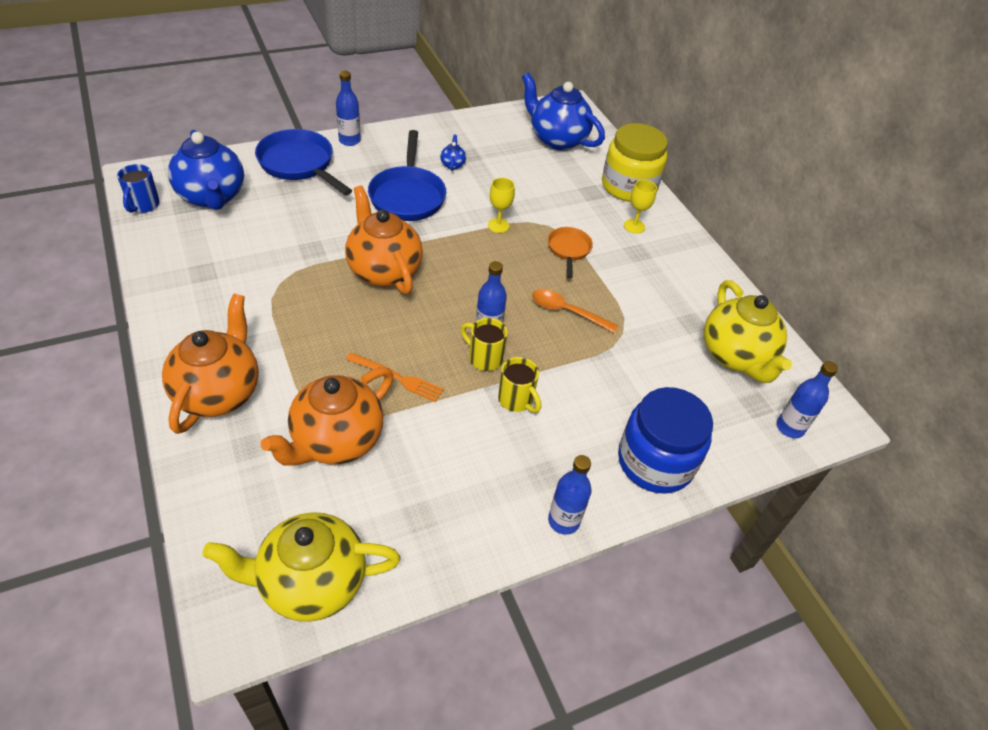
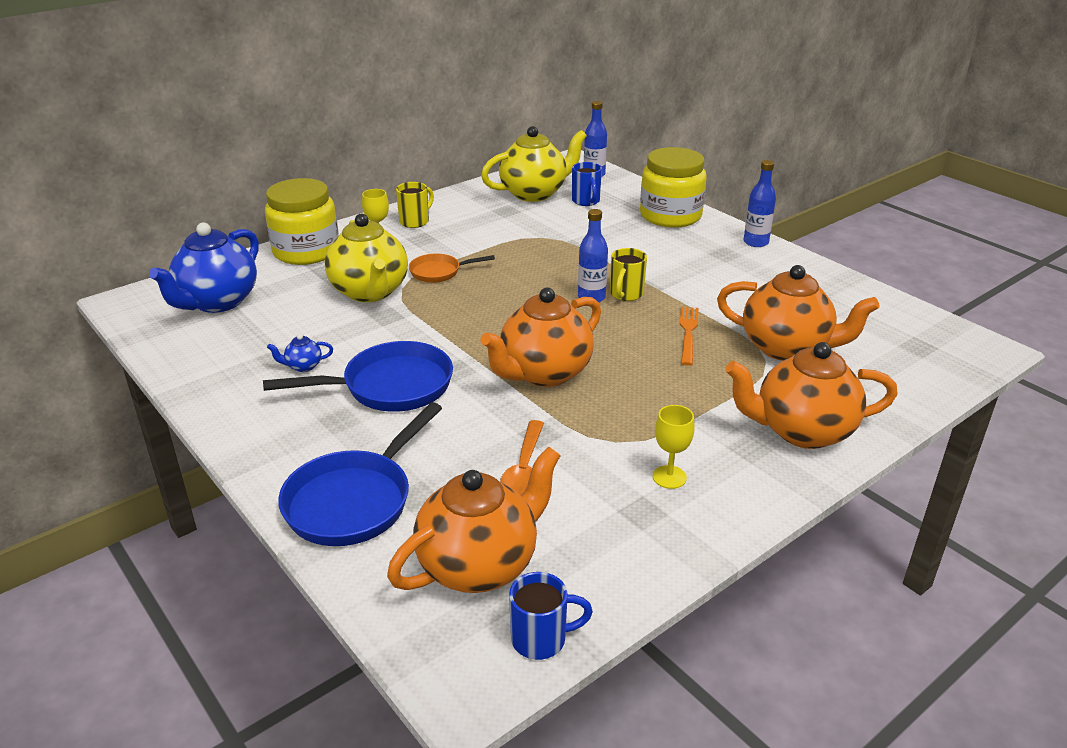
camera: 100 degrees left, 15 degrees down
blue teapot [168,130,244,210] -> orange teapot [387,446,561,593]
yellow teapot [202,512,401,622] -> yellow teapot moved to [325,214,408,302]
blue bottle [336,71,361,146] -> none
yellow goblet [488,178,515,233] -> yellow goblet moved to [653,405,695,489]
yellow mug [498,357,541,413] -> yellow mug moved to [396,182,434,228]
orange spoon [532,289,618,333] -> orange spoon moved to [500,420,544,496]
blue jar [618,387,713,493] -> yellow jar [640,147,707,228]
none -> blue mug [572,162,602,206]

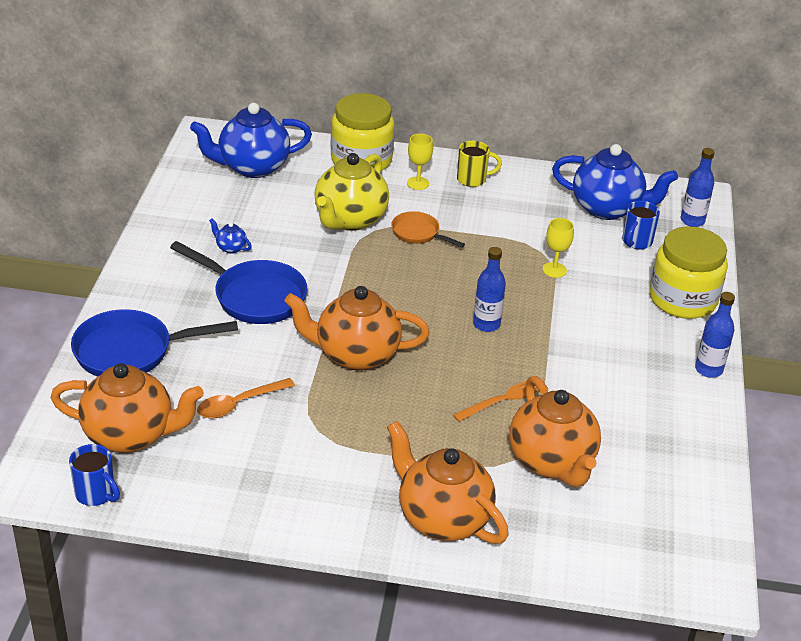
camera: 45 degrees right, 5 degrees up
yellow teapot [481,126,587,202] -> blue teapot [552,144,678,220]
yellow mug [610,248,647,301] -> none
yellow goblet [653,405,695,489] -> yellow goblet moved to [543,218,574,278]

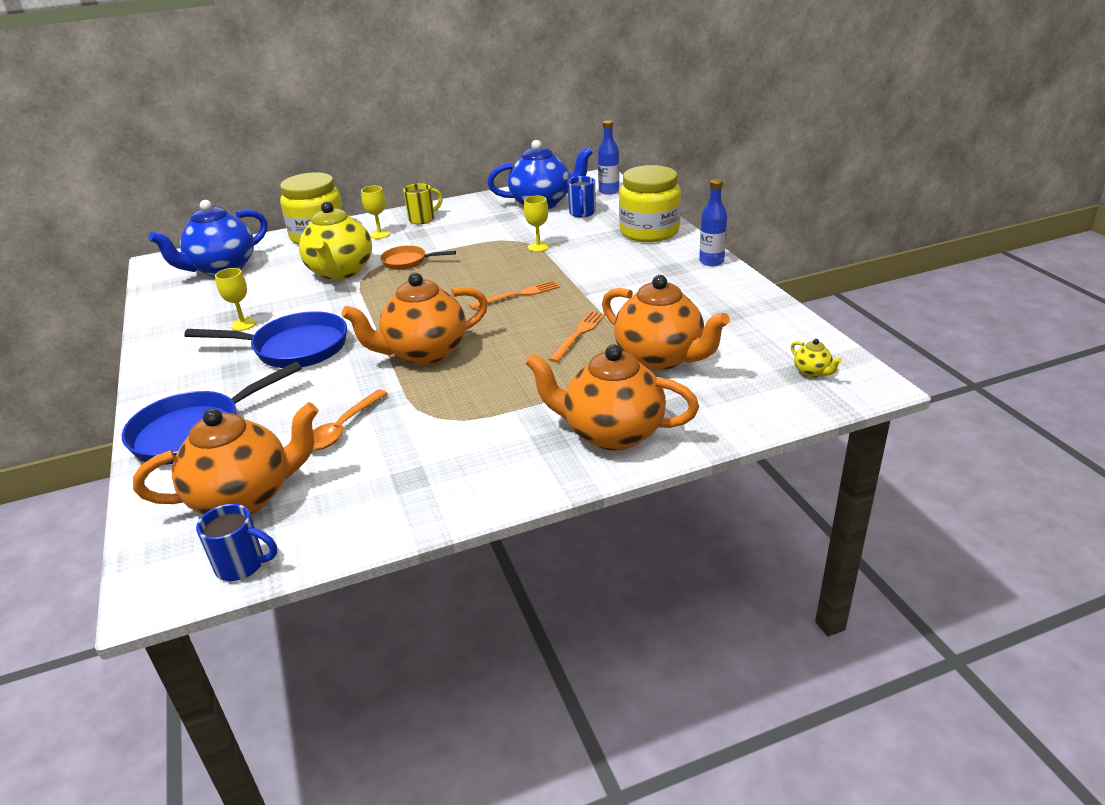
camera: 25 degrees left, 5 degrees down
blue teapot [209,218,252,254] -> yellow goblet [215,268,256,331]
blue bottle [473,247,506,332] -> orange fork [469,280,560,309]
none -> yellow teapot [791,339,842,377]

